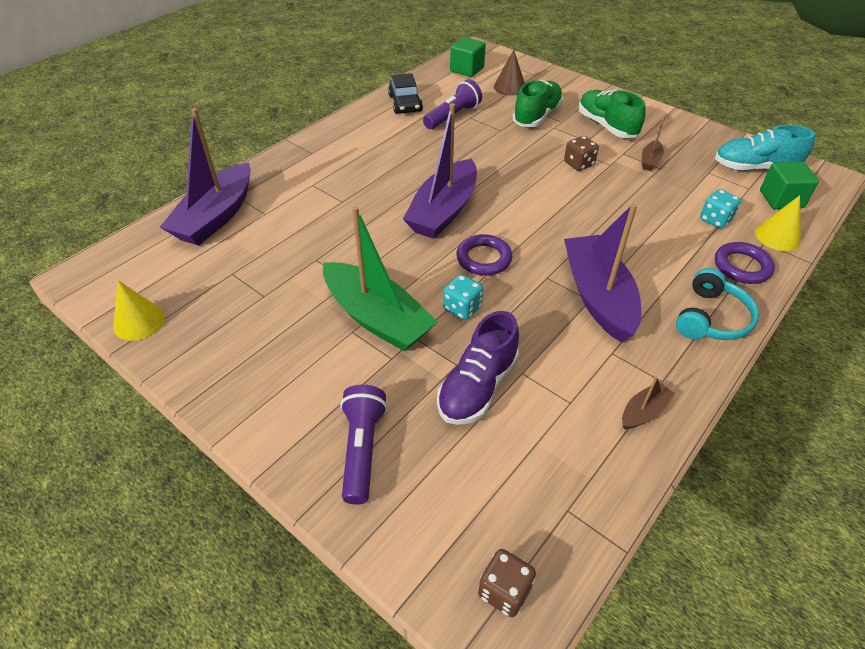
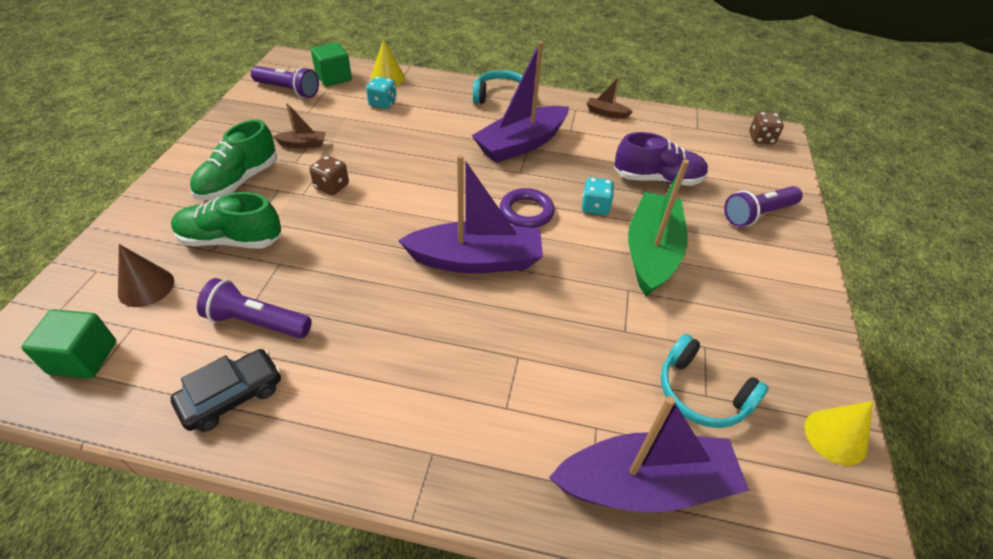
camera: 120 degrees left, 0 degrees up
turquoise shoe [715,125,815,171] -> purple flashlight [251,66,319,98]
purple ring [715,242,775,284] -> none
none -> turquoise headphones [661,334,769,428]

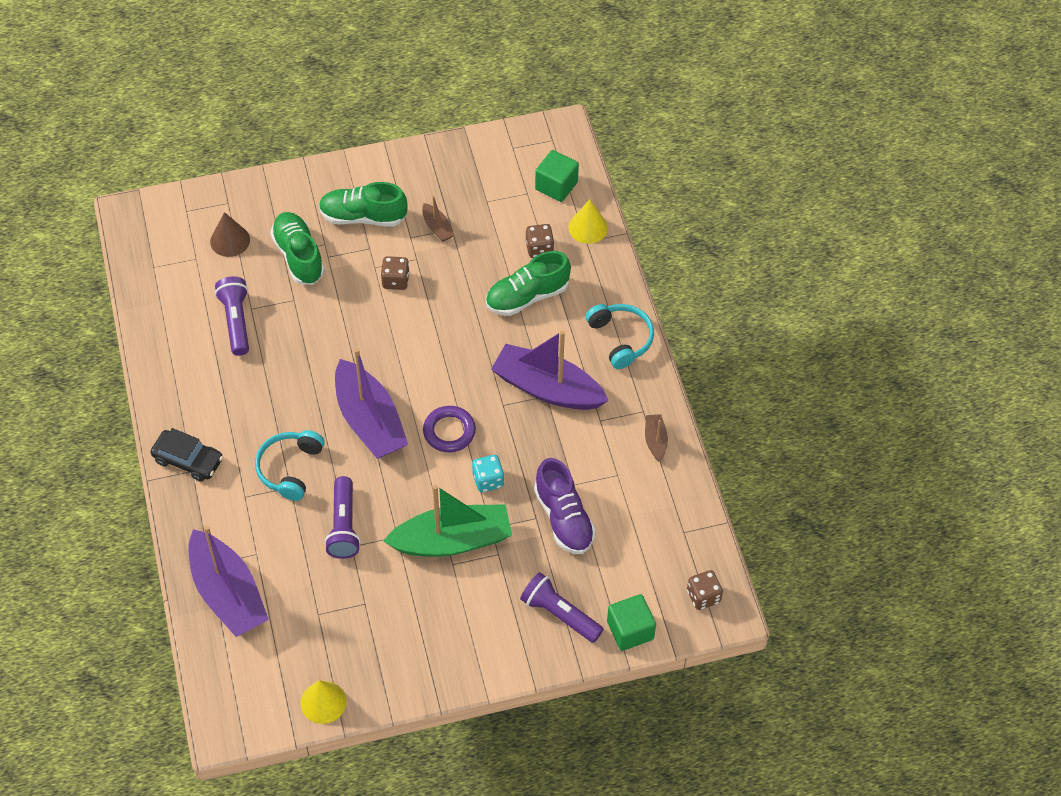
camera: 65 degrees right, 10 degrees up
green cube [21,309,116,379] -> green cube moved to [607,594,656,651]
black car [170,349,281,432] -> black car moved to [151,428,223,482]
purple flashlight [251,66,319,98] -> purple flashlight moved to [325,476,361,559]
turquoise dice [366,76,397,109] -> brown dice [526,224,554,258]
turquoise headphones [661,334,769,428] -> turquoise headphones moved to [255,430,325,501]
none -> green shoe [486,251,571,316]

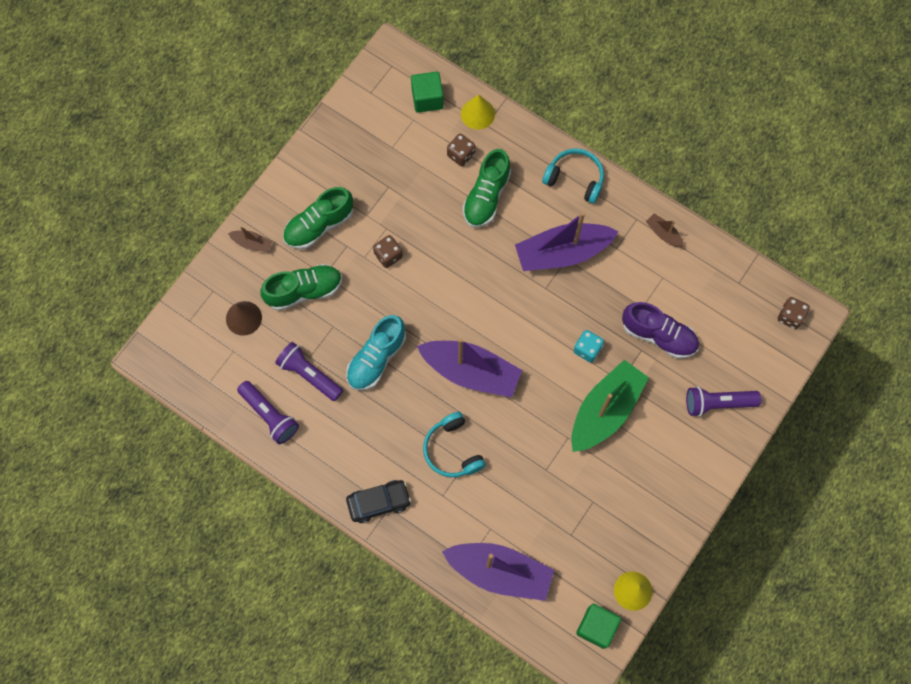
camera: 40 degrees left, 15 degrees up
green shoe [270,212,325,285] -> green shoe turned 135 degrees clockwise [260,264,342,311]
purple flashlight [325,476,361,559] -> purple flashlight moved to [237,381,299,444]
brown boat [422,195,454,242] -> brown boat moved to [228,226,272,252]
purple ring [423,406,476,452] -> none
green cube [607,594,656,651] -> green cube moved to [576,604,621,649]
none -> turquoise shoe [346,315,406,390]

